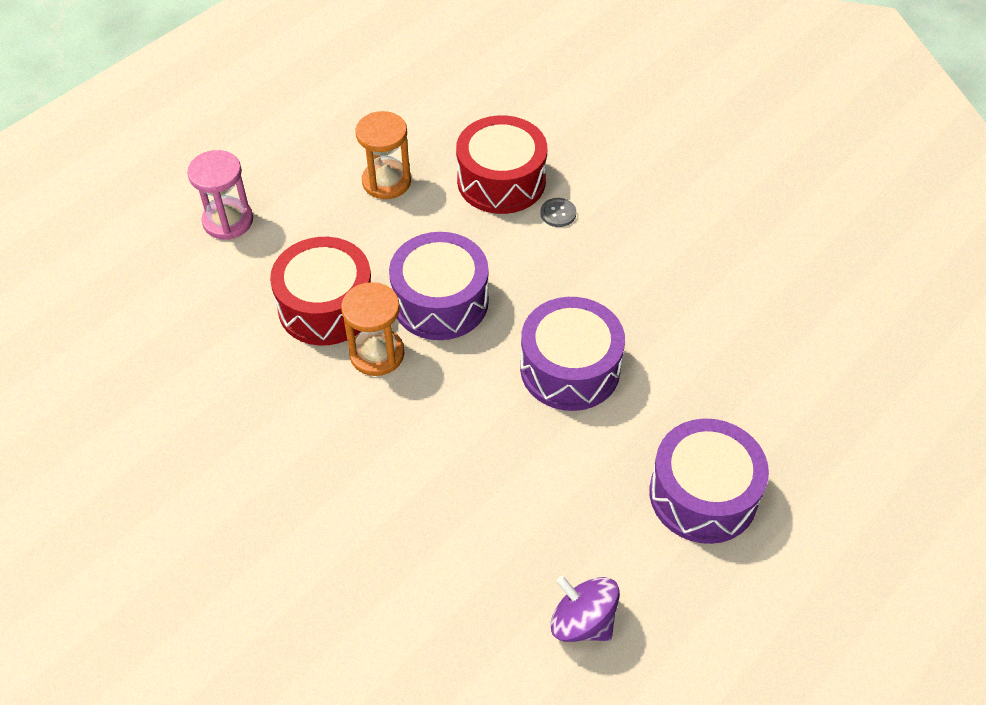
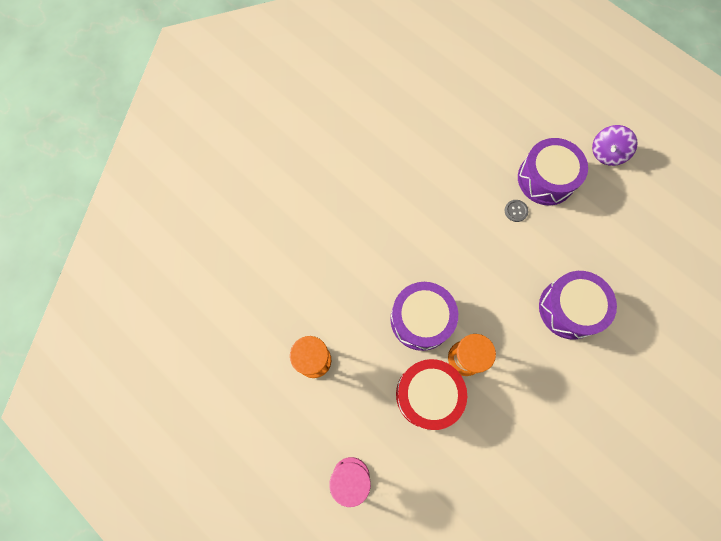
camera: 90 degrees left, 20 degrees up
red drum [456,115,547,214] -> none
purple drum [520,297,625,411] -> purple drum moved to [539,271,617,340]
grey button [540,198,576,227] -> grey button moved to [505,200,528,222]
purple spinning top [551,576,620,642] -> purple spinning top moved to [592,125,638,166]

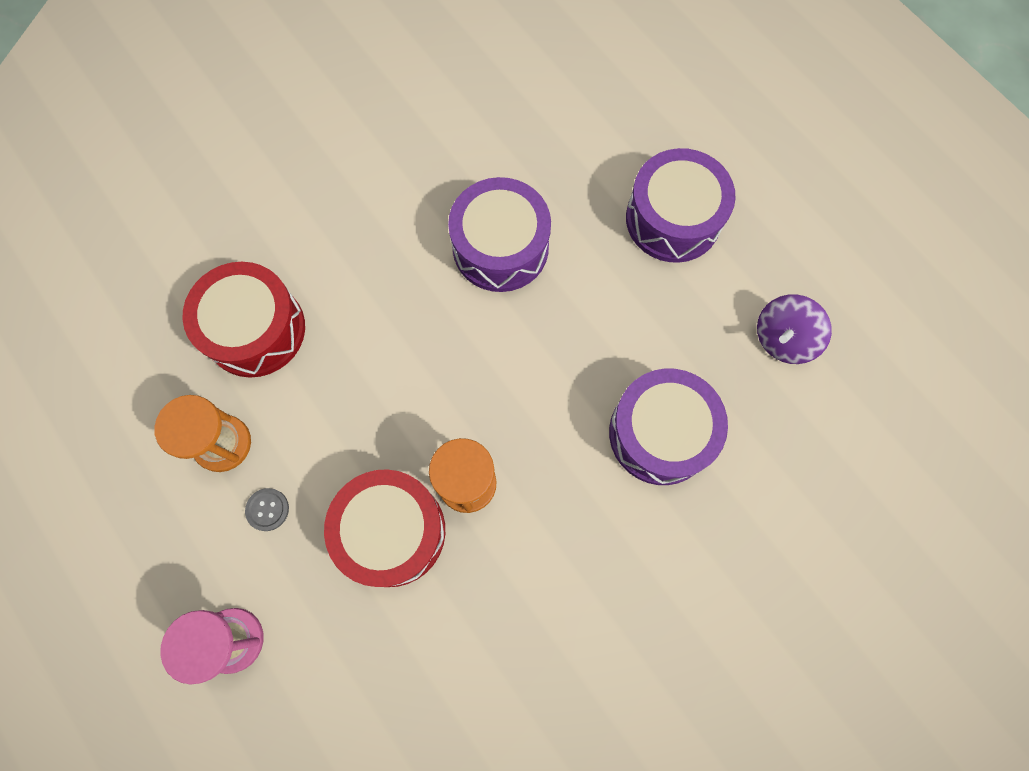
camera: 10 degrees right, 0 degrees up
purple drum [390,282,458,351] -> purple drum moved to [448,177,551,292]
grey button [505,200,528,222] -> grey button moved to [245,488,289,531]
purple spinning top [592,125,638,166] -> purple spinning top moved to [757,294,832,364]
none -> red drum [183,262,305,378]

